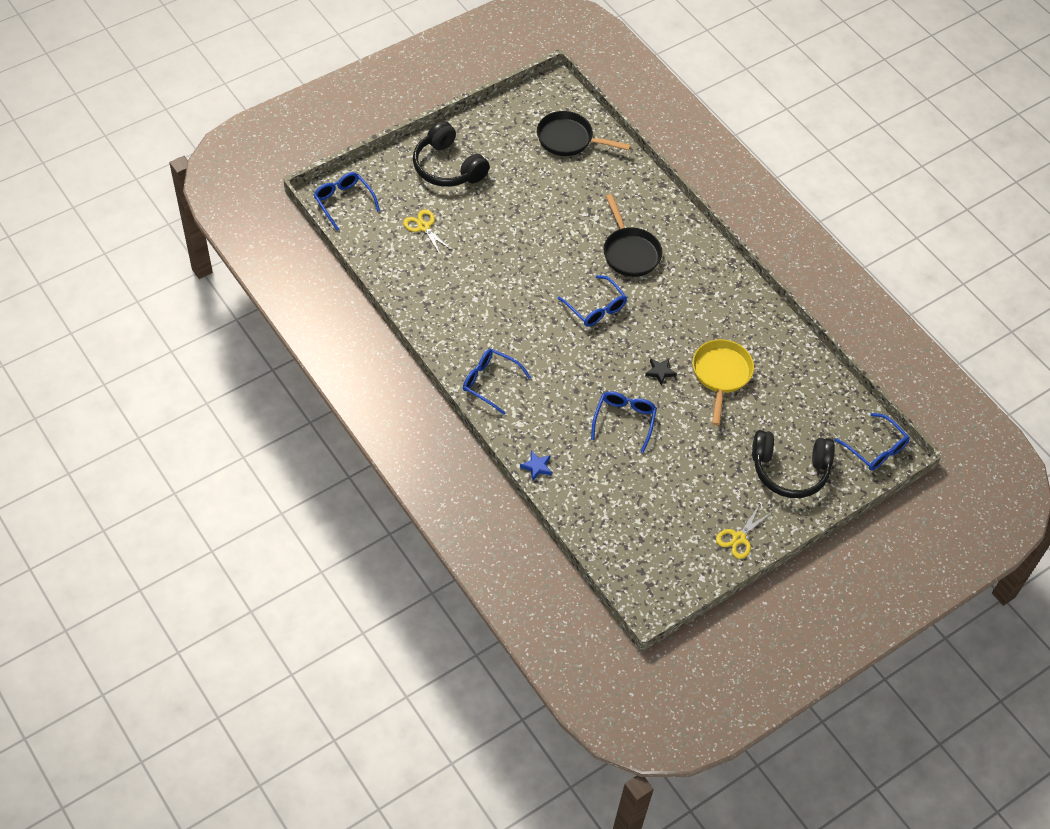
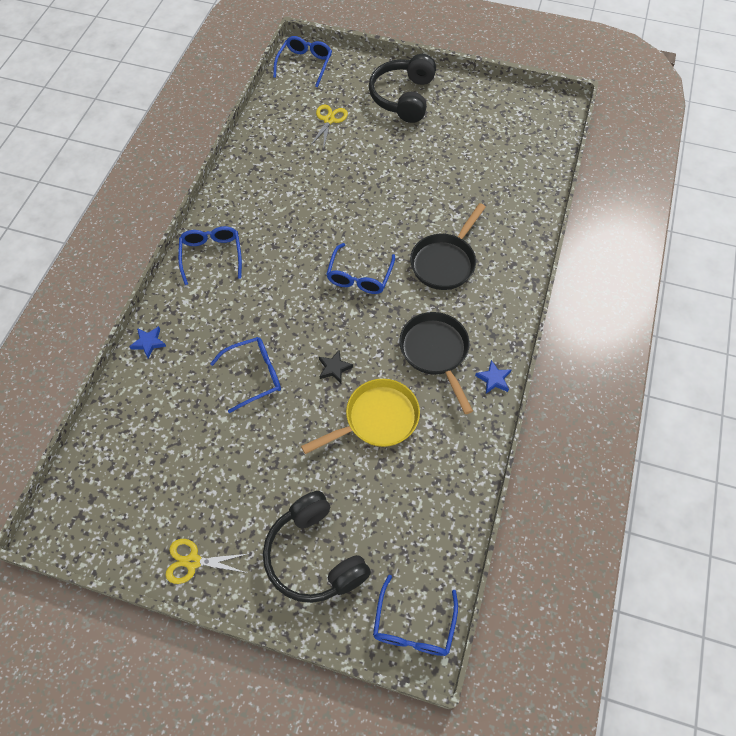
camera: 55 degrees right, 5 degrees up
black pan [537,111,631,156] -> black pan moved to [399,312,473,414]
none -> blue star [475,360,511,394]

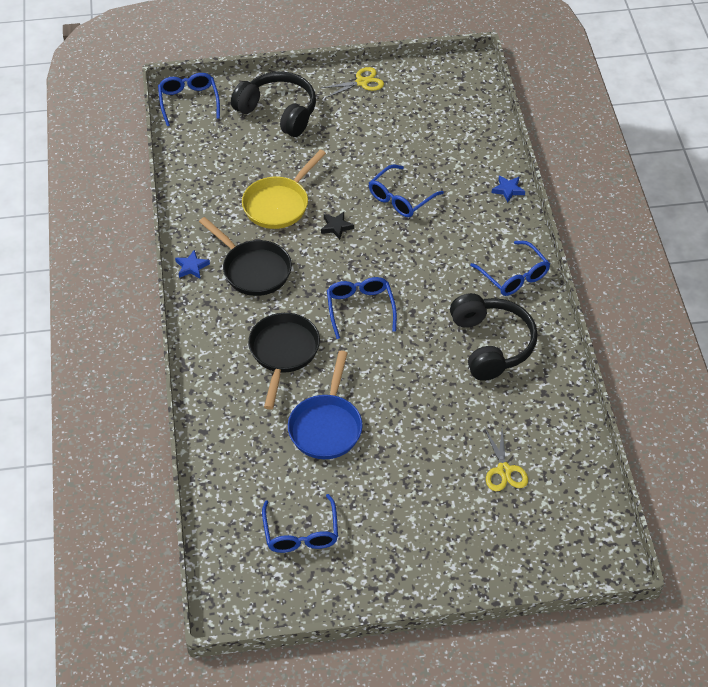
camera: 155 degrees right, 10 degrees down
blue glasses [273,36,332,87] -> blue glasses moved to [262,494,338,553]
black headphones [369,54,436,123] -> black headphones moved to [450,293,538,381]
none -> blue pan [288,351,363,459]

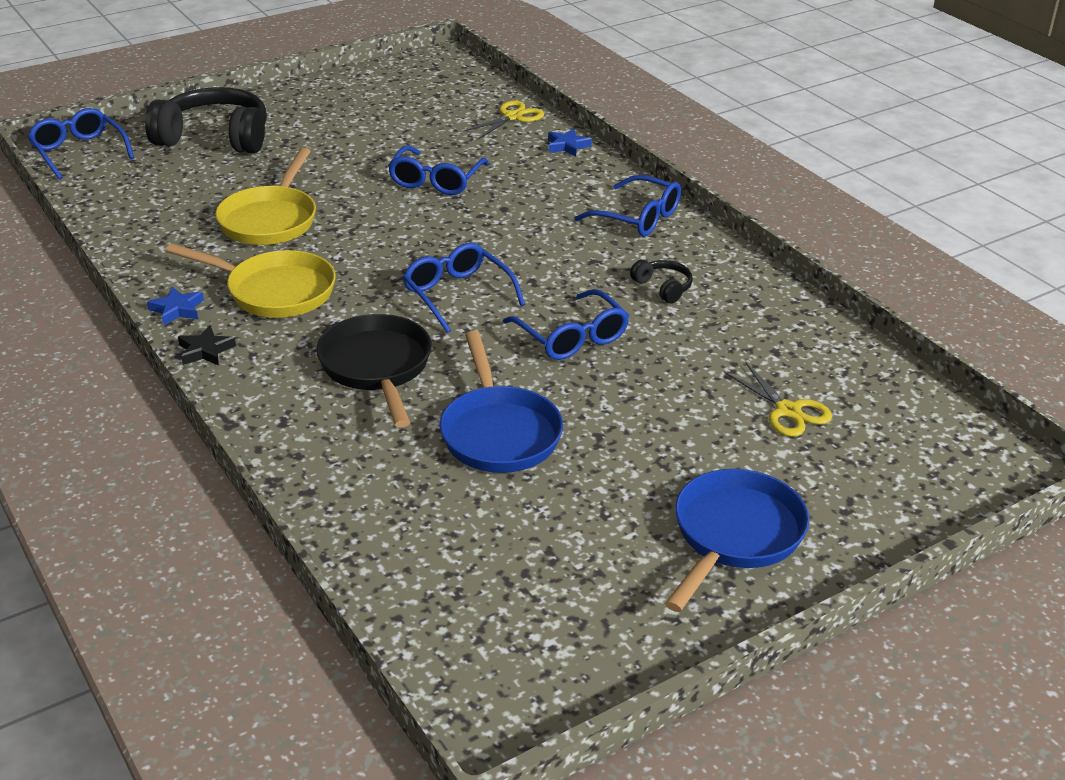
camera: 25 degrees left, 15 degrees down
black pan [199,217,292,296] -> yellow pan [166,243,336,318]
blue glasses [262,494,338,553] -> blue glasses moved to [503,289,629,360]
yellow scissors [321,67,384,98] -> yellow scissors moved to [464,100,544,139]
black star [321,212,354,240] -> black star moved to [178,325,236,366]
black headphones [450,293,538,381] -> black headphones [630,260,693,303], size x0.44
none -> blue pan [665,469,809,612]

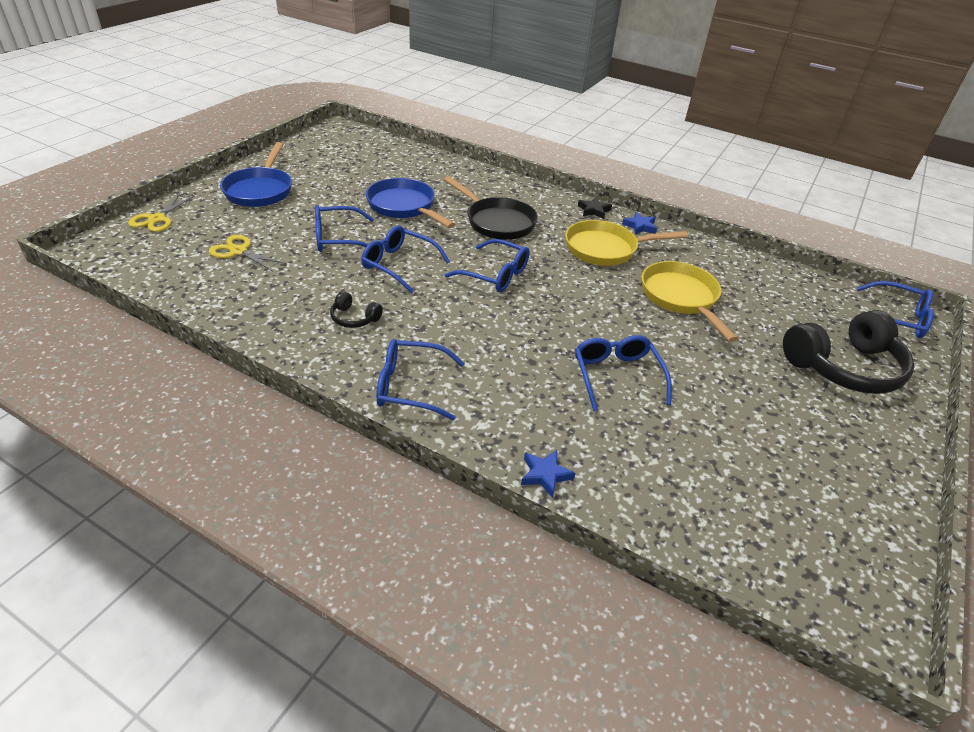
camera: 150 degrees right, 5 degrees up
yellow scissors [464,100,544,139] -> yellow scissors moved to [128,194,194,232]
none -> blue glasses [315,205,374,252]

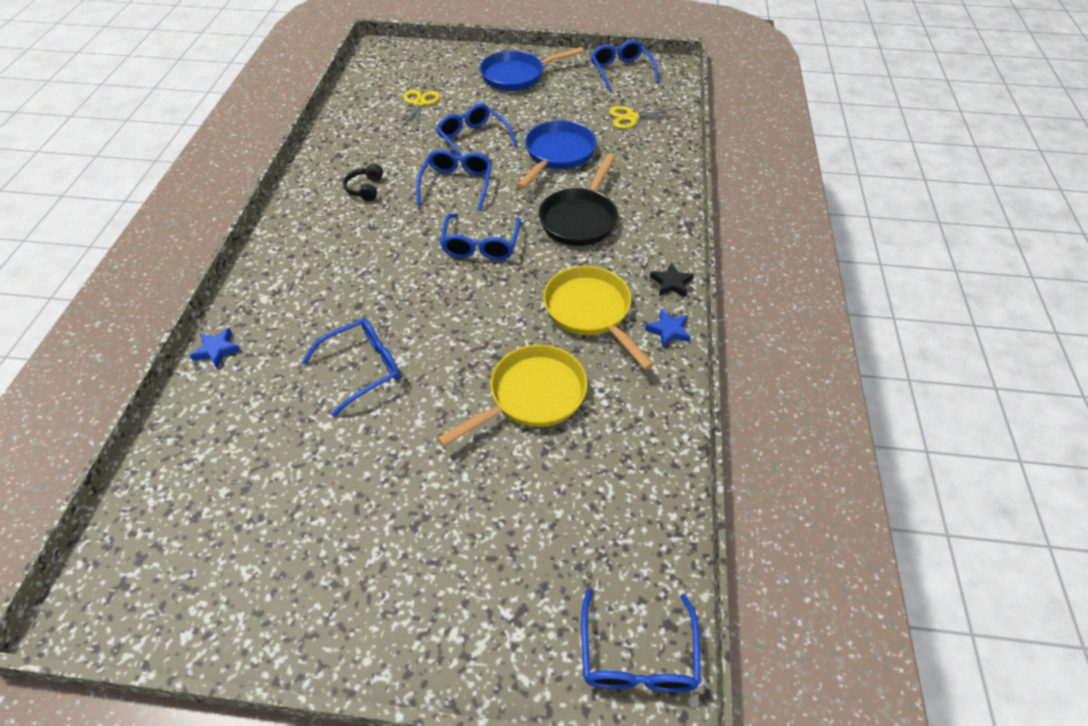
camera: 70 degrees right, 10 degrees up
yellow scissors [128,194,194,232] -> yellow scissors moved to [609,106,680,129]
blue glasses [376,339,464,420] -> blue glasses moved to [591,40,659,92]
black headphones [783,310,915,394] -> none

